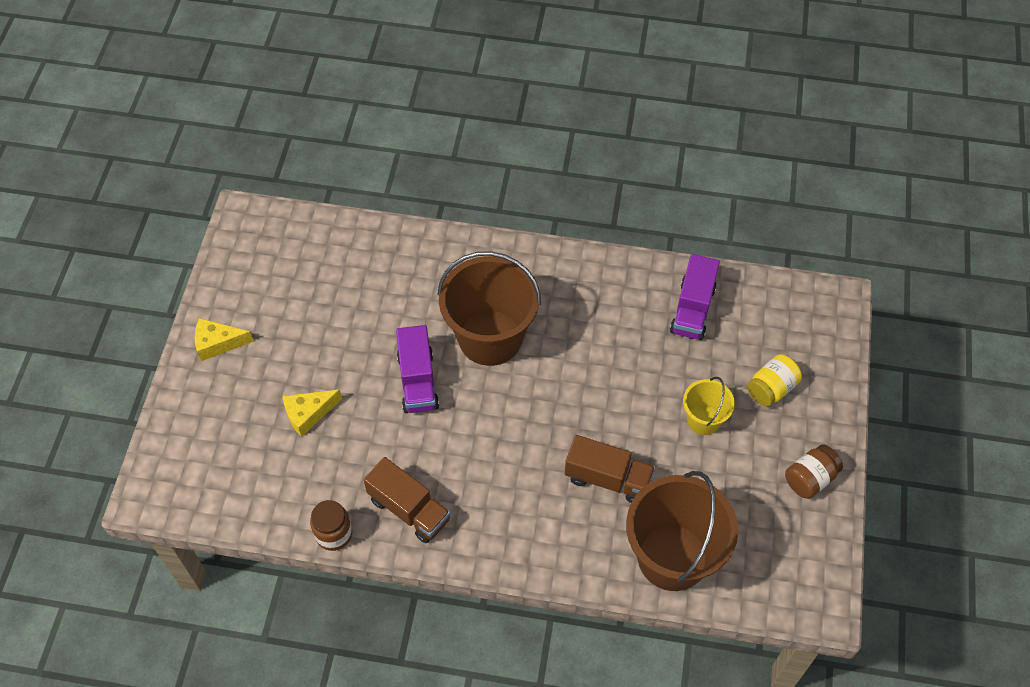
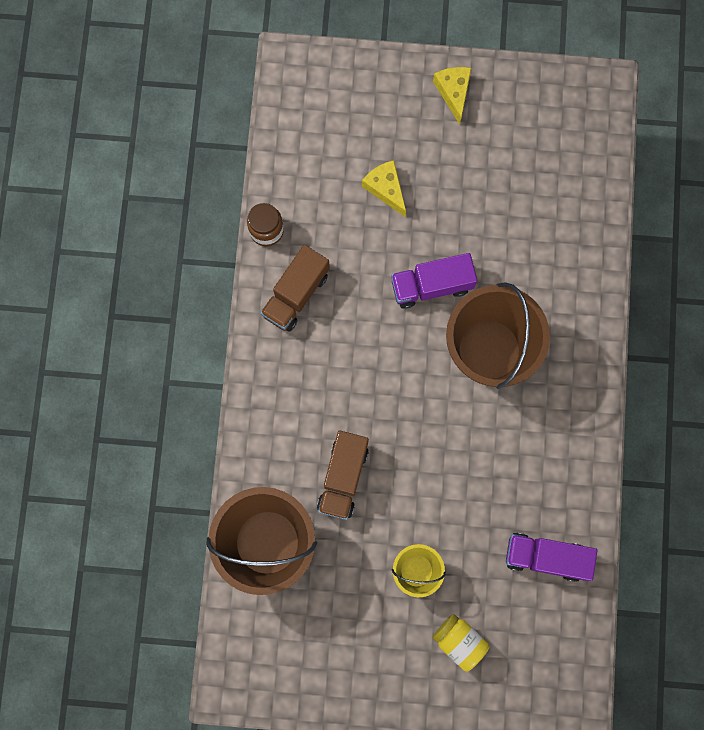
camera: 85 degrees right, 20 degrees up
brown jar [785,444,843,499] -> none

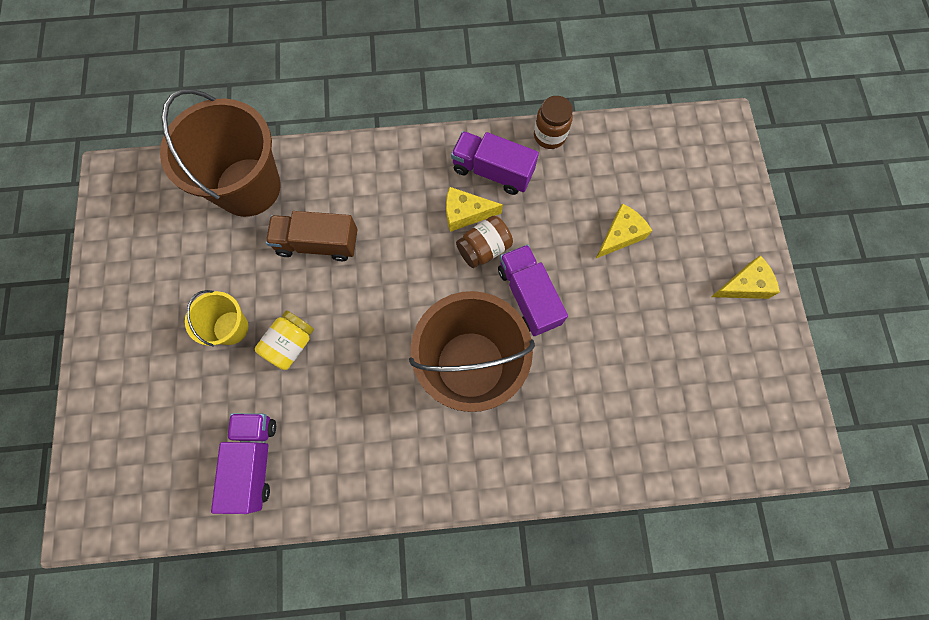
camera: 80 degrees right, 5 degrees down
brown truck [261,245,330,332] -> purple truck [451,131,539,195]
yellow jar [432,614,490,671] -> yellow jar moved to [255,310,314,370]
none -> yellow cheese [446,187,503,232]
none -> brown jar [456,216,513,268]

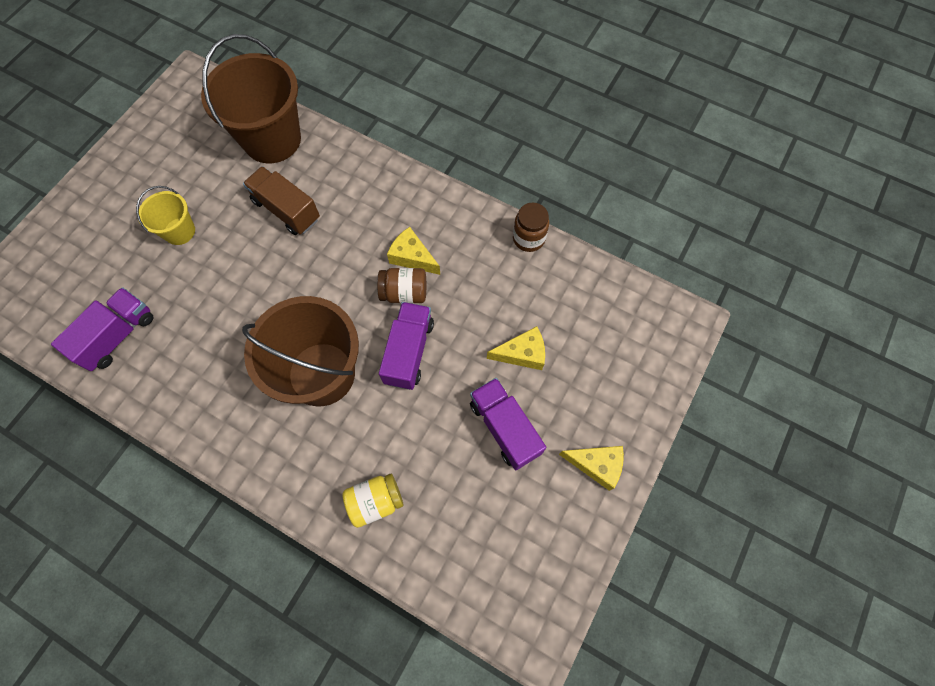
camera: 35 degrees right, 5 degrees down
yellow jar [255,310,314,370] -> yellow jar moved to [342,474,403,528]
purple truck [451,131,539,195] -> purple truck moved to [470,378,546,470]

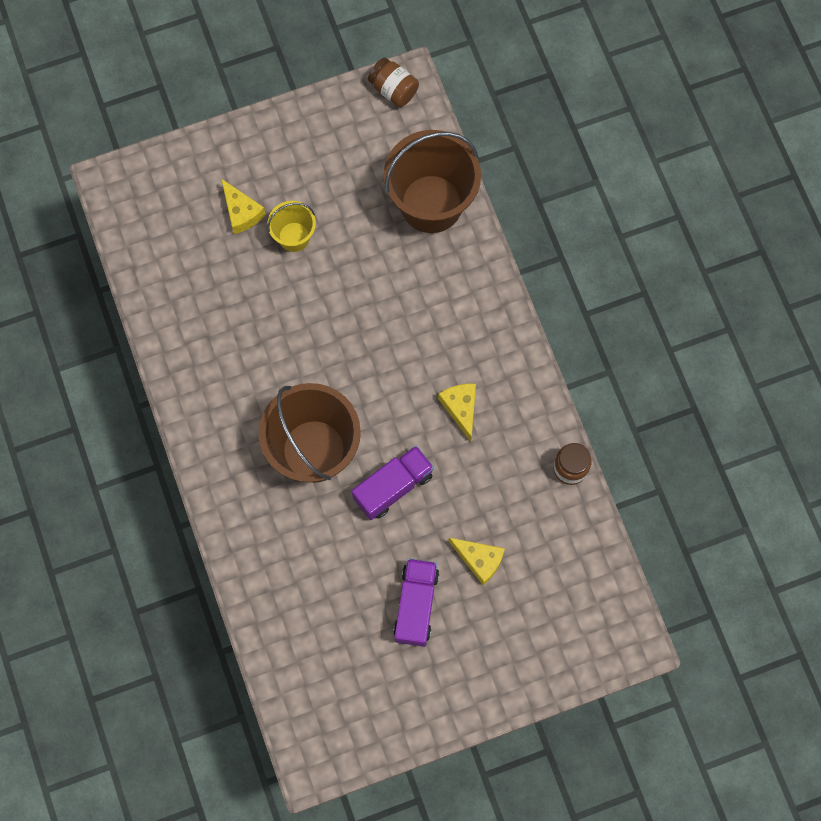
camera: 40 degrees right, 5 degrees up
purple truck [51,287,153,371] -> none
brown truck [243,166,320,235] -> none
yellow jar [342,474,403,528] -> none
brown jar [377,268,426,303] -> brown jar moved to [368,58,419,107]
yellow cheese [559,446,624,491] -> yellow cheese moved to [221,179,266,234]

